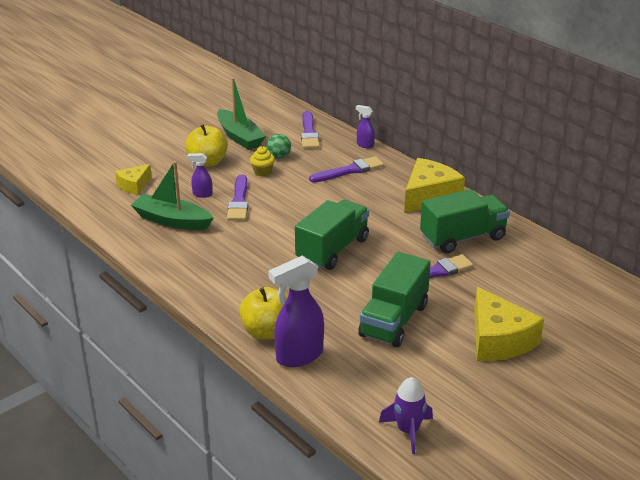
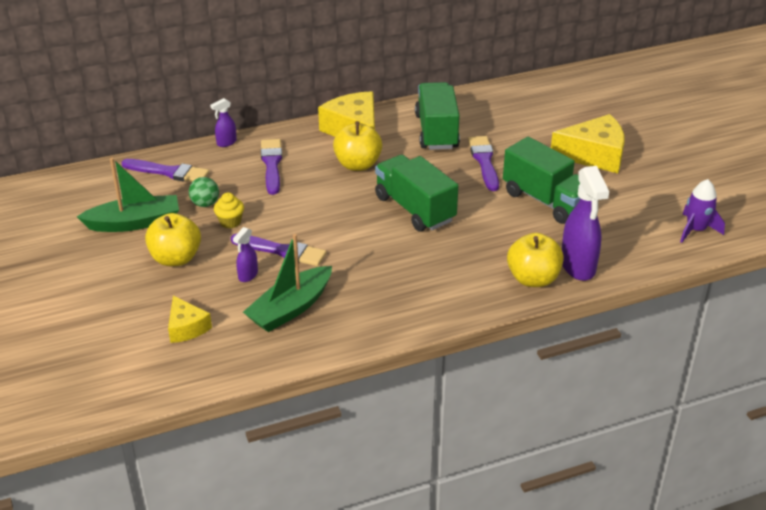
camera: 70 degrees left, 5 degrees up
none -> yellow apple [333,121,382,171]

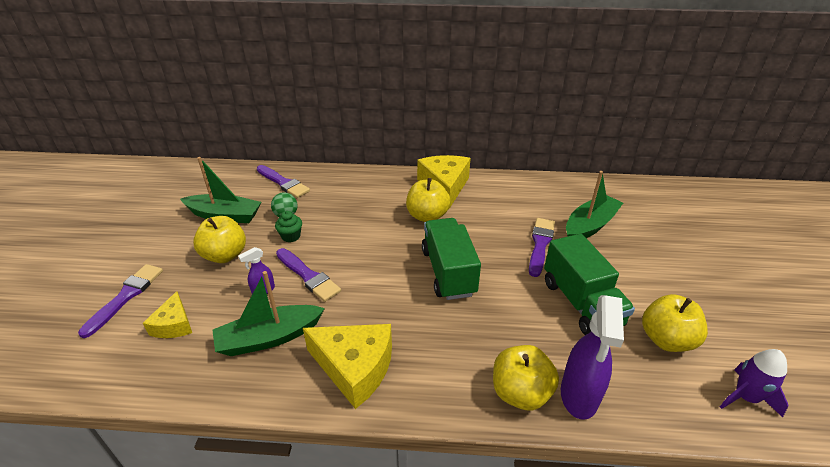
camera: 25 degrees right, 0 degrees up
purple spray bottle [210,98,237,147] -> none
yellow cupcake [214,193,244,229] -> green cupcake [275,211,302,243]
purple brush [261,139,282,195] -> purple brush moved to [78,264,163,338]
green truck [415,82,460,150] -> none
yellow cheese [551,114,625,173] -> yellow cheese moved to [303,324,392,409]
none -> green boat [566,171,623,238]
none -> yellow apple [642,294,708,352]

